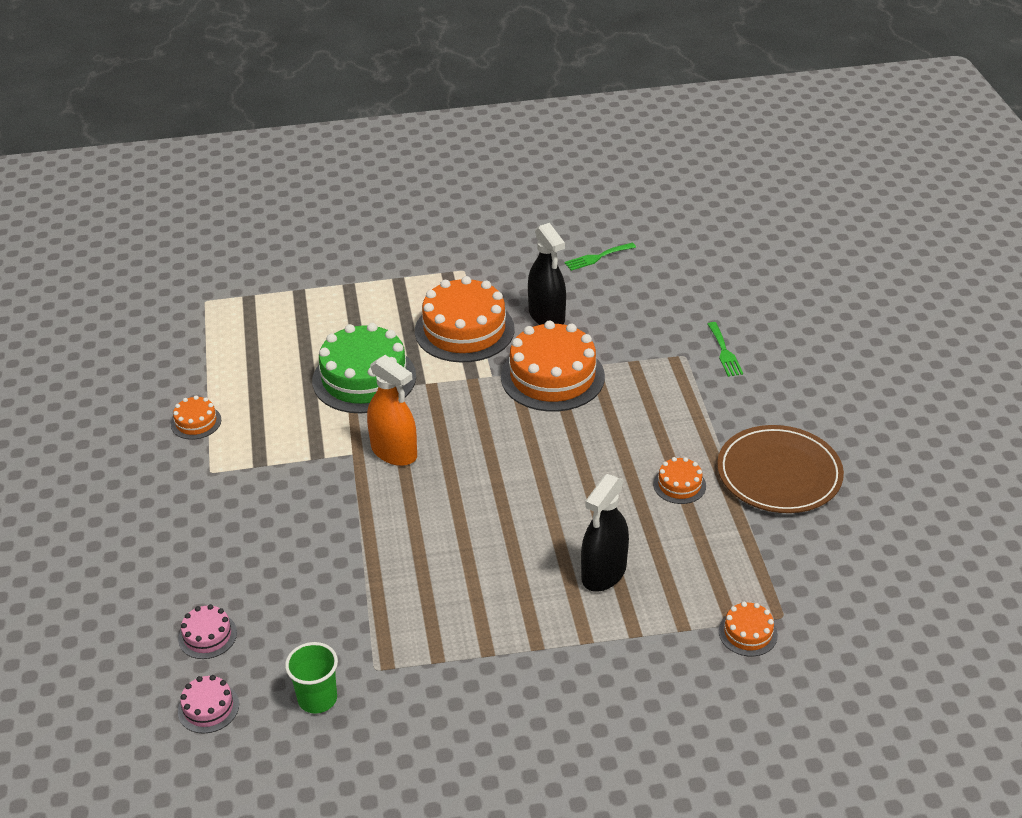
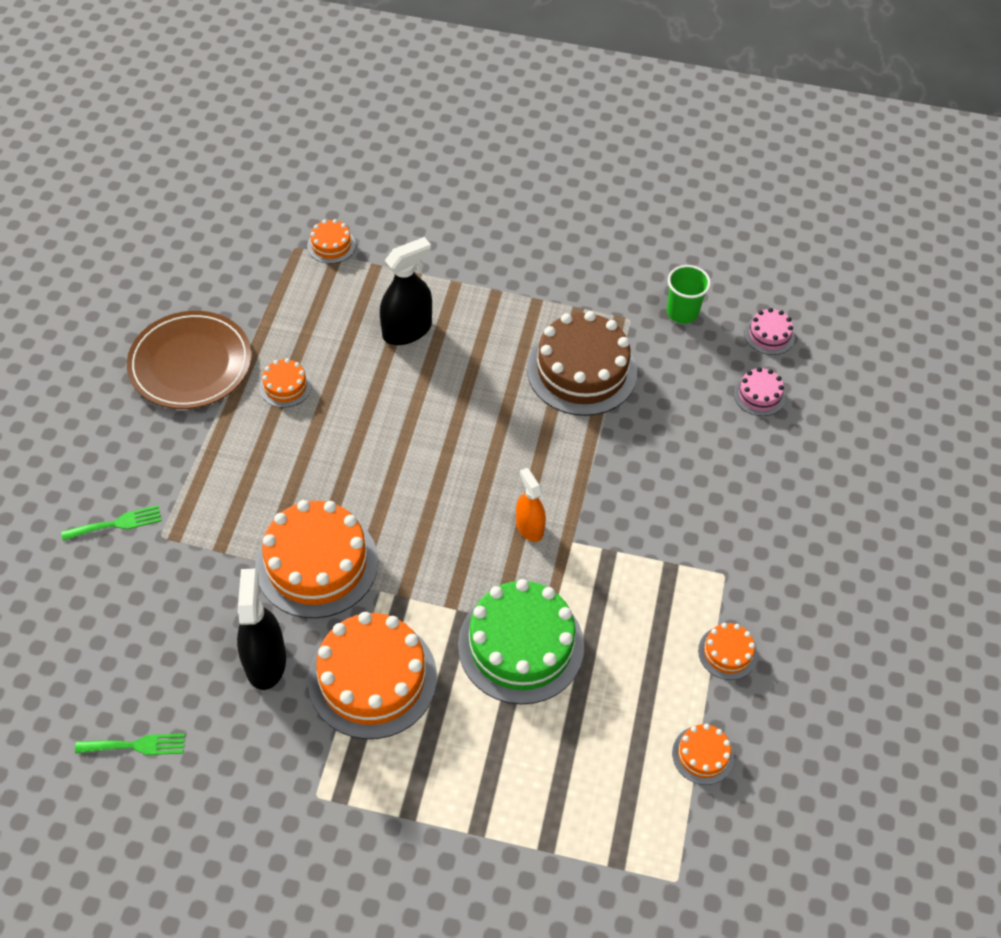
camera: 160 degrees left, 15 degrees up
orange spray bottle [367,355,417,466] -> orange spray bottle [516,468,546,542], size x0.64
green fork [708,322,743,377] -> green fork turned 60 degrees clockwise [61,505,162,541]
none -> brown cake [527,311,637,416]
none -> orange cake [672,724,734,785]

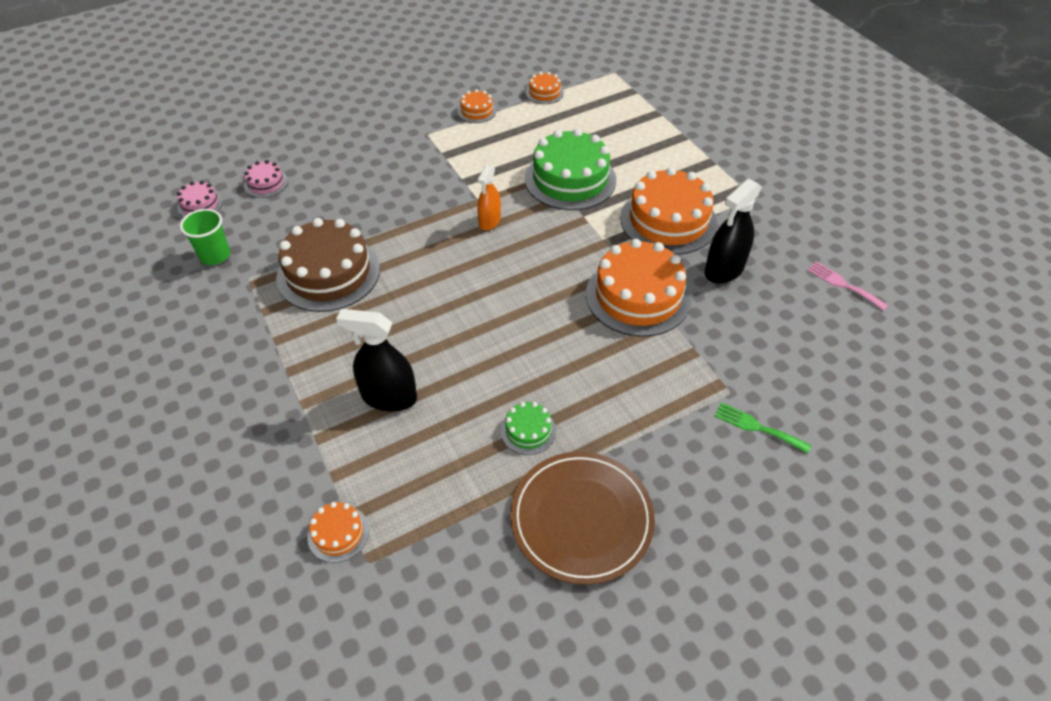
camera: 130 degrees left, 5 degrees down
green fork [75,733,185,755] -> pink fork [807,262,888,311]
orange cake [259,358,312,408] -> green cake [501,402,556,455]

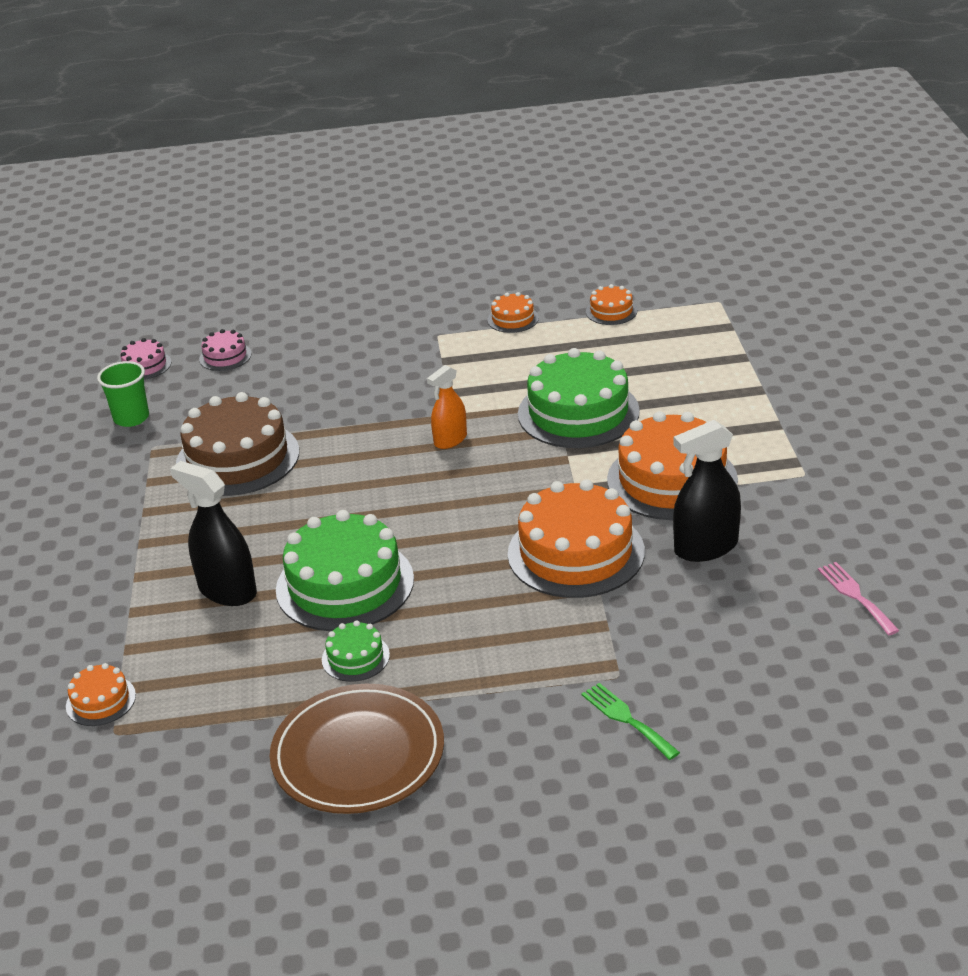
camera: 25 degrees right, 15 degrees down
none -> green cake [276,510,414,631]

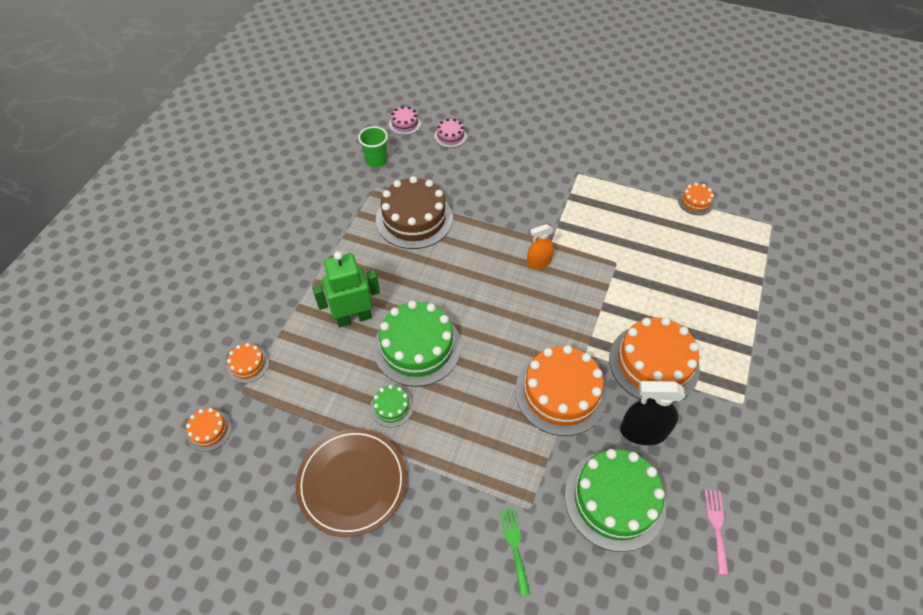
camera: 25 degrees right, 20 degrees up
black spray bottle [170,461,257,606] -> green robot [312,251,380,327]
orange cake [487,292,539,333] -> orange cake moved to [186,408,232,452]
green cake [518,348,640,448] -> green cake moved to [565,449,666,552]

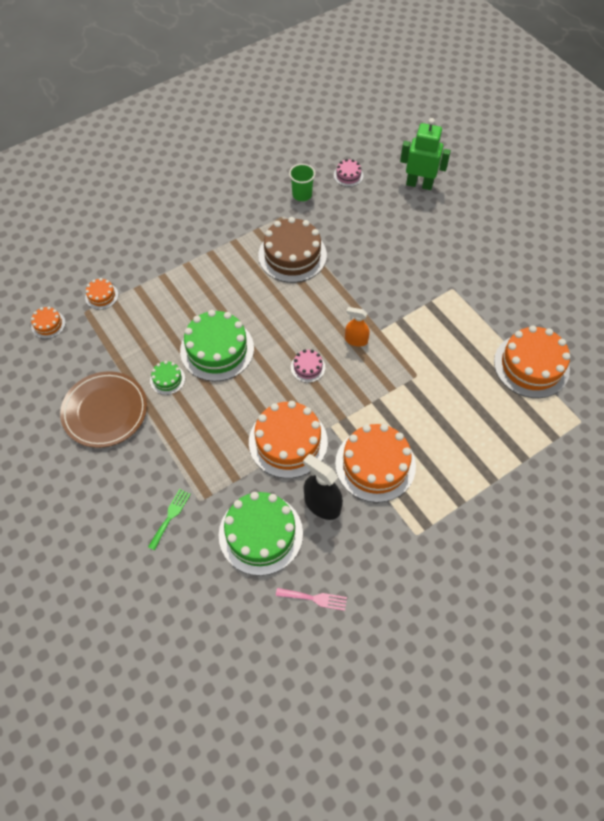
camera: 35 degrees right, 5 degrees up
green robot [312,251,380,327] -> green robot moved to [400,118,451,190]
pink cake [434,118,467,148] -> pink cake moved to [291,349,325,383]
orange cake [678,183,714,215] -> orange cake [494,325,571,398], size x2.15
pink fork [705,490,729,575] -> pink fork turned 60 degrees clockwise [276,588,347,611]

